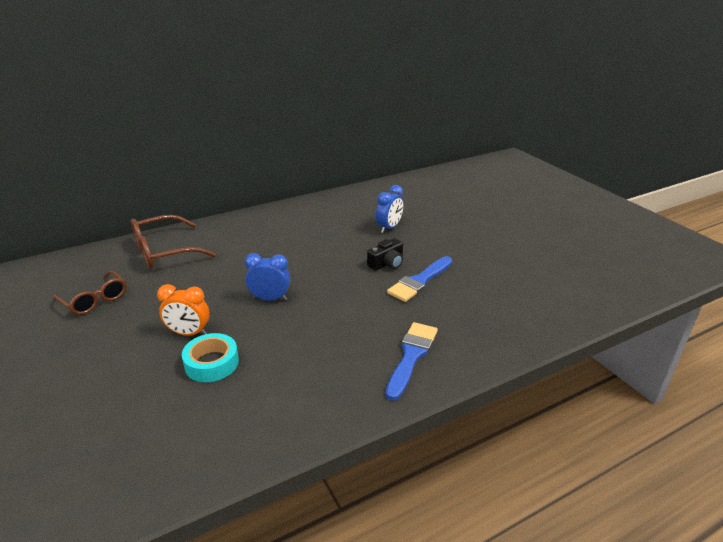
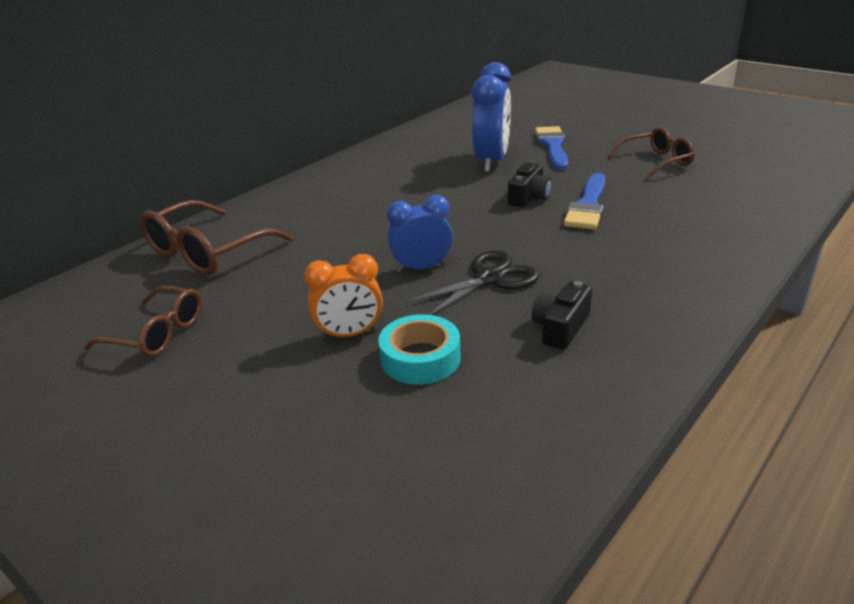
camera: 20 degrees left, 0 degrees up
blue clock [376,185,404,233] -> blue clock [472,62,511,172], size x1.59
blue brush [386,322,438,401] -> blue brush moved to [535,126,568,170]
none -> black scissors [404,250,540,315]
none -> black camera [532,281,592,350]
none -> brown glasses [608,127,695,179]

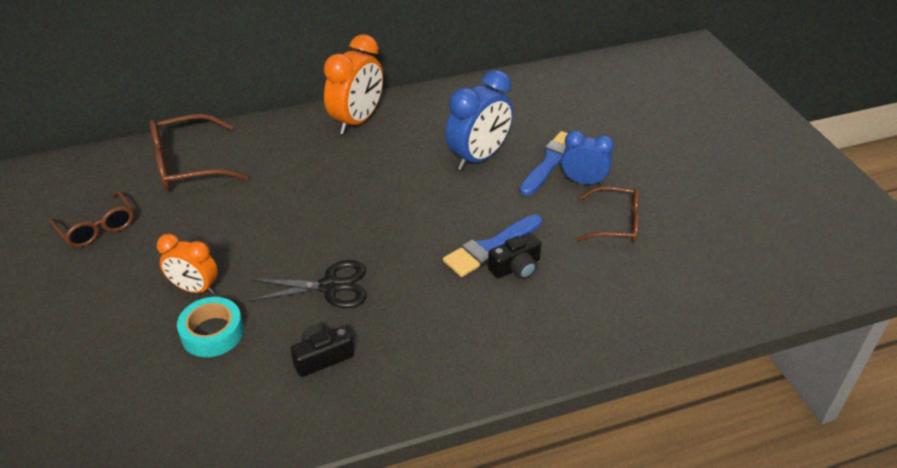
camera: 30 degrees right, 10 degrees up
blue clock [387,195,452,273] -> blue clock moved to [561,130,614,186]
black camera [508,163,552,207] -> black camera moved to [488,233,541,279]
none -> orange clock [324,34,383,134]

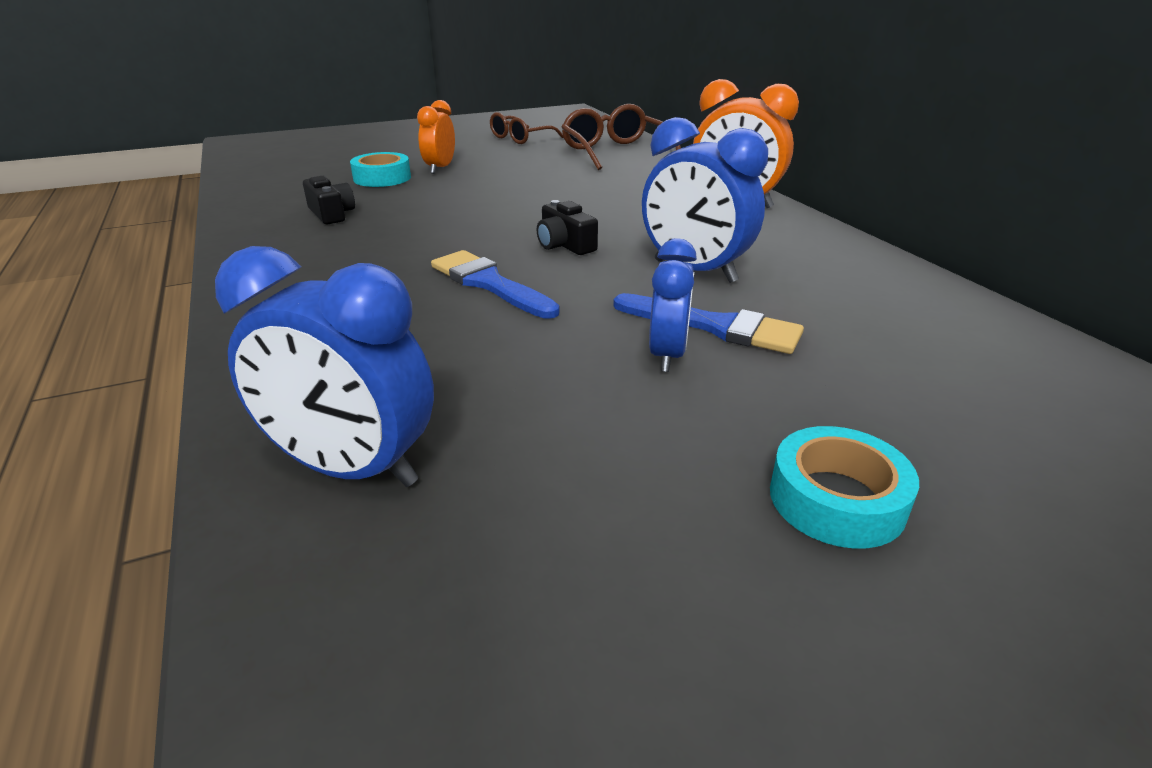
camera: 85 degrees right, 10 degrees down
black scissors [248,260,367,308] -> none
black camera [488,233,541,279] -> black camera moved to [537,200,598,255]
brown glasses [576,186,639,242] -> none
none -> blue clock [215,246,434,487]
none -> turquoise tape [770,426,919,549]

